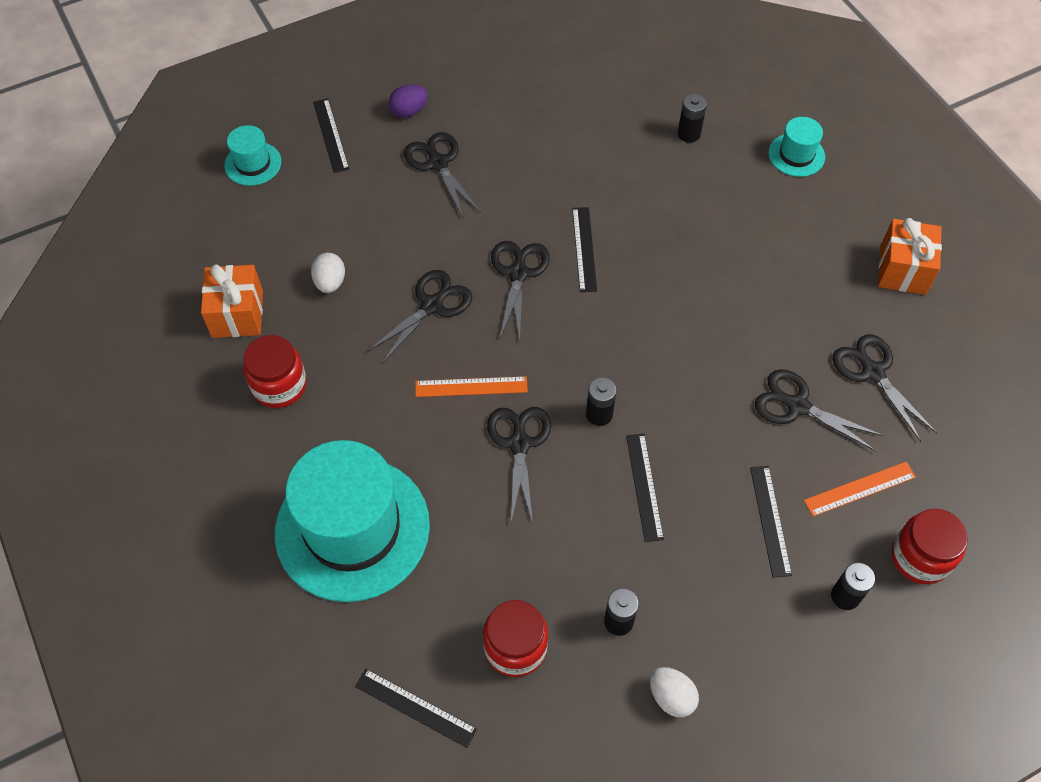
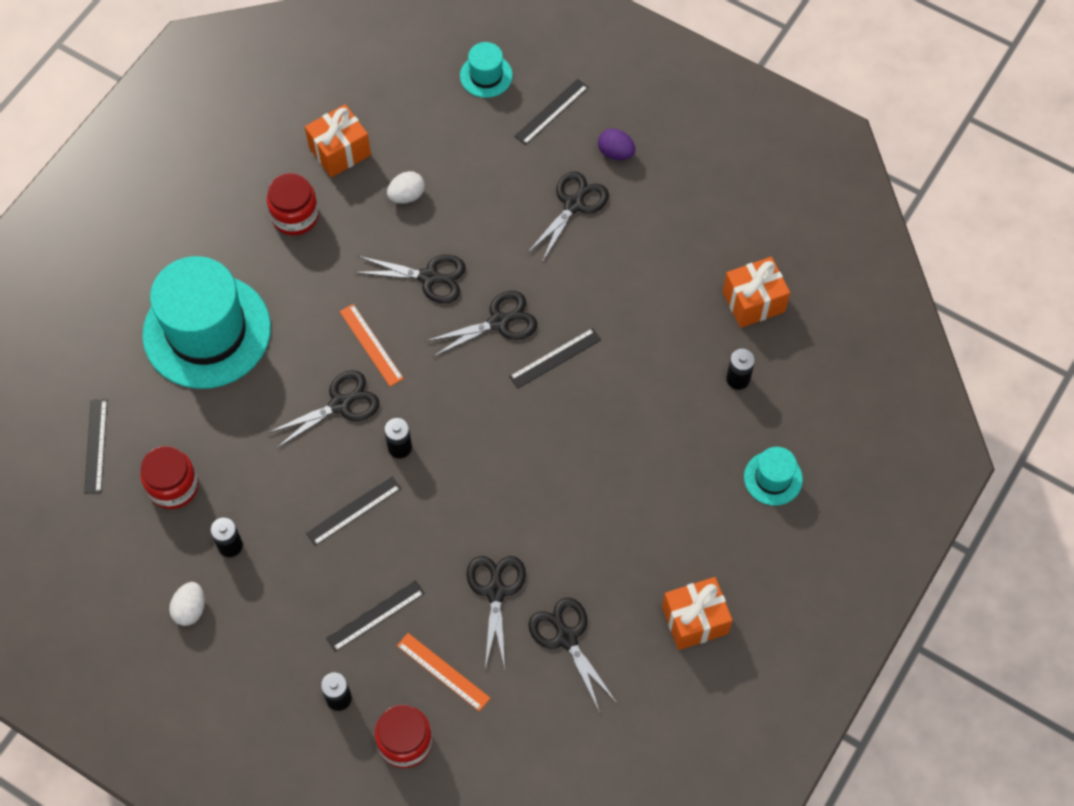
camera: 60 degrees right, 5 degrees up
black scissors [832,334,937,442] -> black scissors turned 60 degrees counterclockwise [529,598,617,712]
none -> orange gift [723,257,790,328]

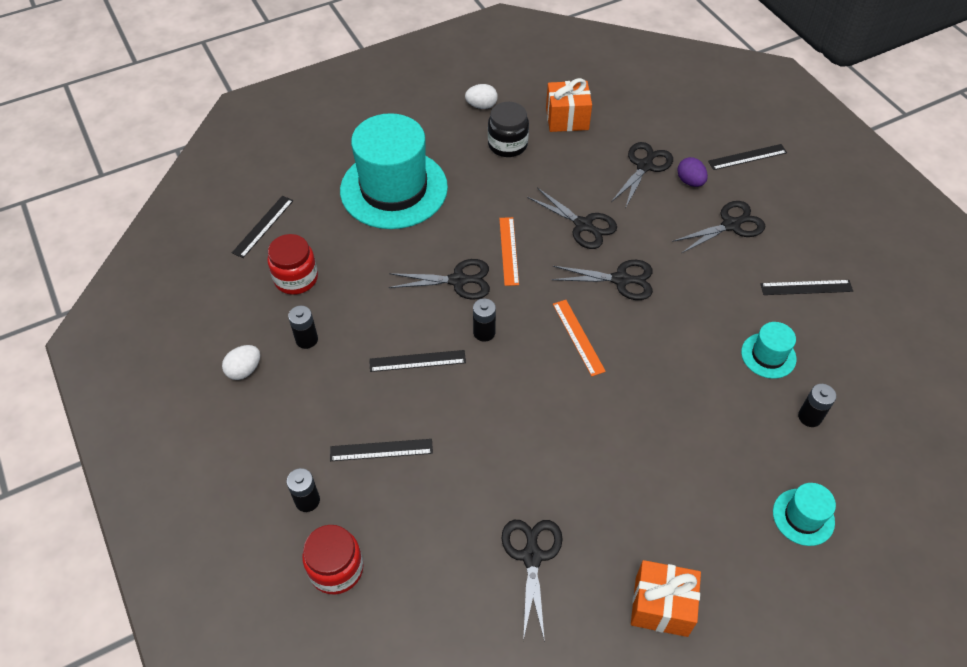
camera: 30 degrees right, 10 degrees down
red jar [267,173,319,235] -> black jar [488,102,529,157]
white egg [387,171,425,204] -> white egg moved to [465,84,498,109]
orange ruler [397,633,490,711] -> orange ruler moved to [553,300,606,376]
turquoise hat [460,42,513,98] -> turquoise hat moved to [741,322,797,379]
black scissors [467,556,526,669] -> black scissors moved to [611,142,673,208]
black ruler [509,328,601,389] -> black ruler moved to [760,280,853,295]
purple egg [598,128,635,160] -> purple egg moved to [677,157,708,187]
orange gift [723,257,790,328] -> none

